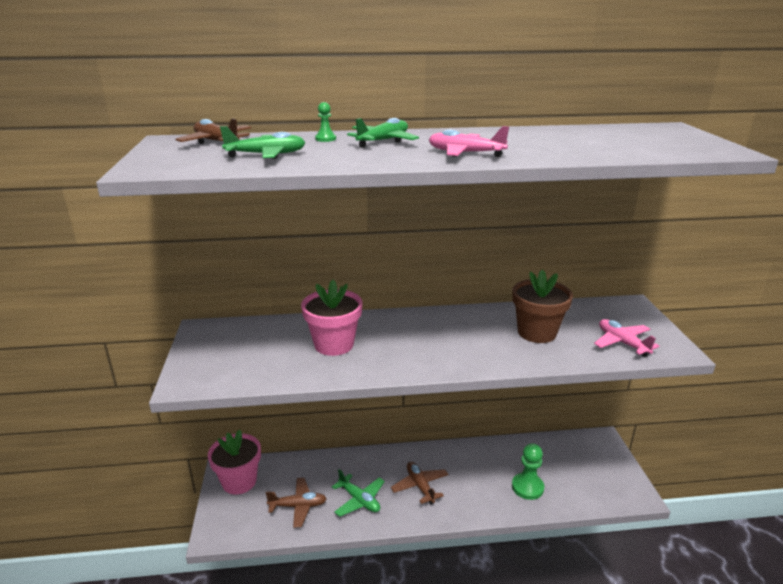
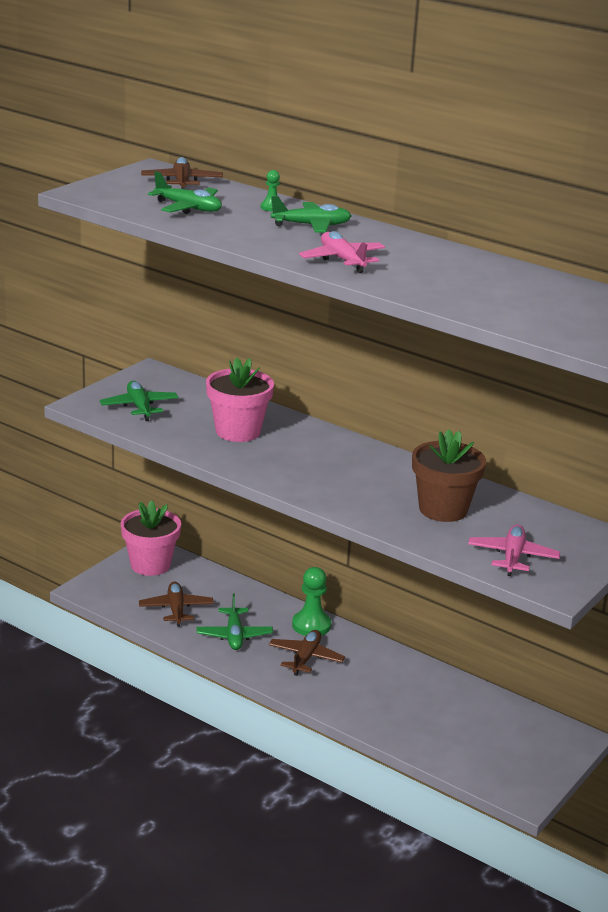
camera: 40 degrees right, 0 degrees up
brown plane [266,478,327,528] -> brown plane turned 135 degrees counterclockwise [139,582,214,627]
green pawn [512,443,545,500] -> green pawn moved to [292,567,331,636]
none -> green plane [100,381,178,421]

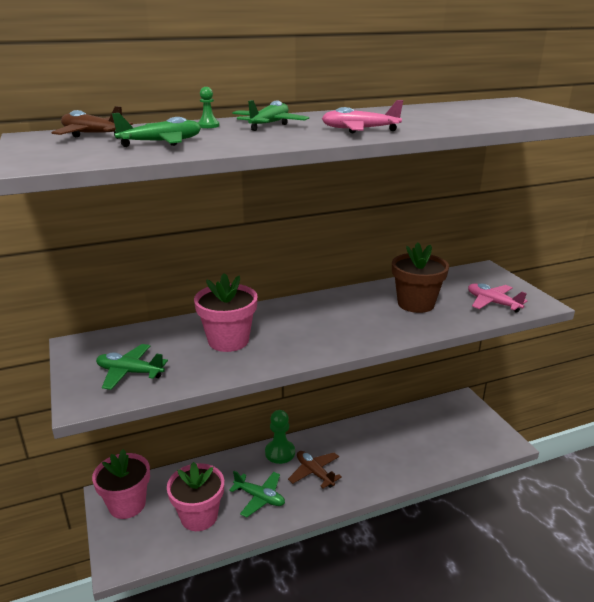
camera: 55 degrees left, 0 degrees up
brown plane [139,582,214,627] -> pink flower pot [167,462,224,531]

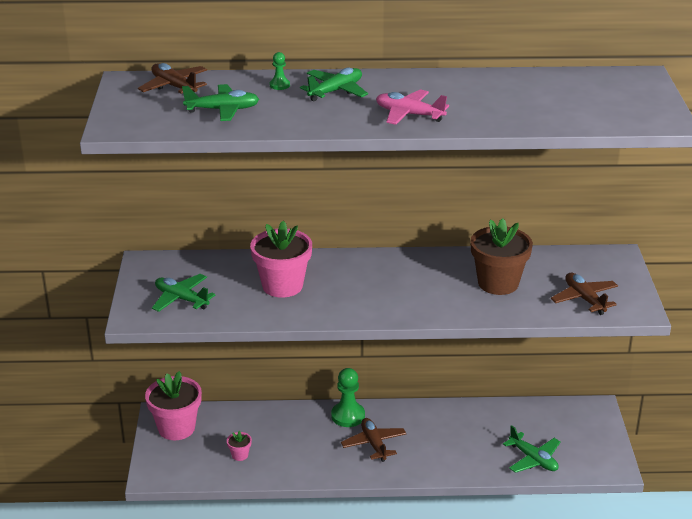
camera: 20 degrees right, 5 degrees up
pink flower pot [167,462,224,531] -> pink flower pot [227,431,252,461], size x0.44
green plane [229,471,285,517] -> green plane moved to [503,425,561,473]
pink plane [468,283,528,313] -> brown plane [551,273,618,315]

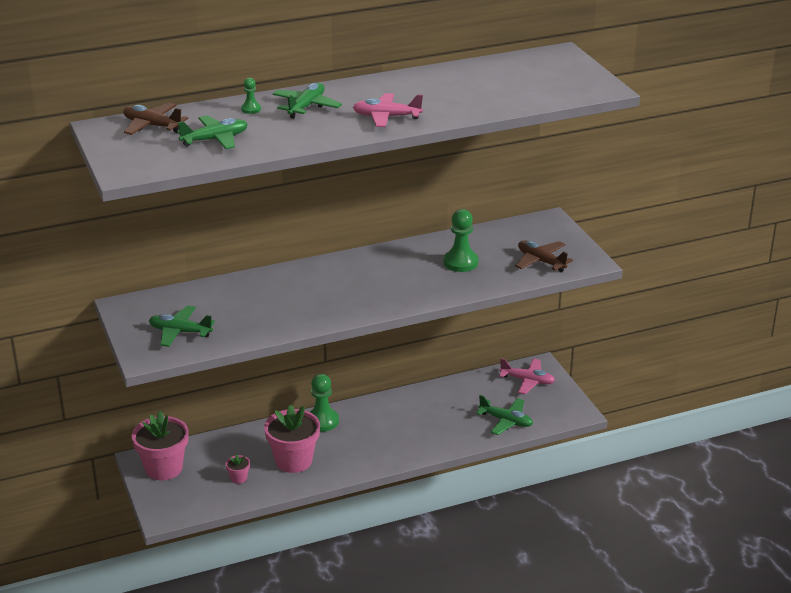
camera: 20 degrees left, 0 degrees up
pink flower pot [250,221,312,298] -> pink flower pot moved to [264,405,320,473]
brown plane [341,418,407,462] -> none
brown flower pot [470,218,533,295] -> green pawn [444,209,478,272]
none -> pink plane [499,358,555,394]

